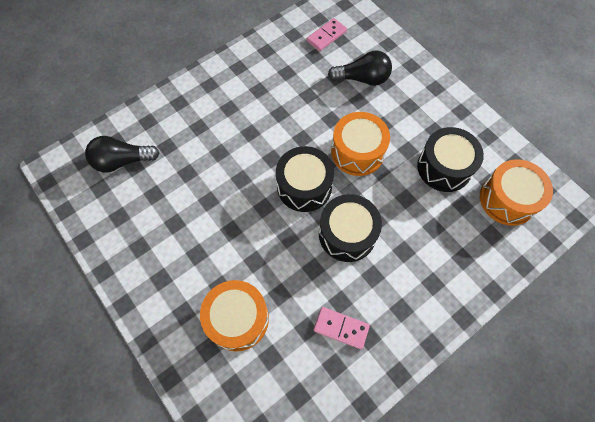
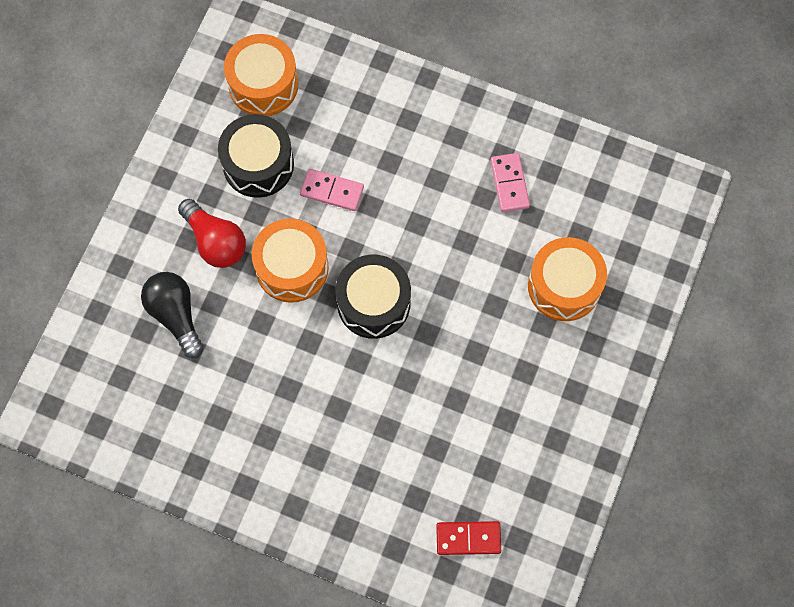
camera: 120 degrees left, 5 degrees up
black light bulb [85,136,159,172] -> red domino [436,521,501,555]
pink domino [307,18,347,51] -> pink domino moved to [300,169,364,211]
black drum [319,194,382,262] -> none
none -> red light bulb [178,199,246,268]

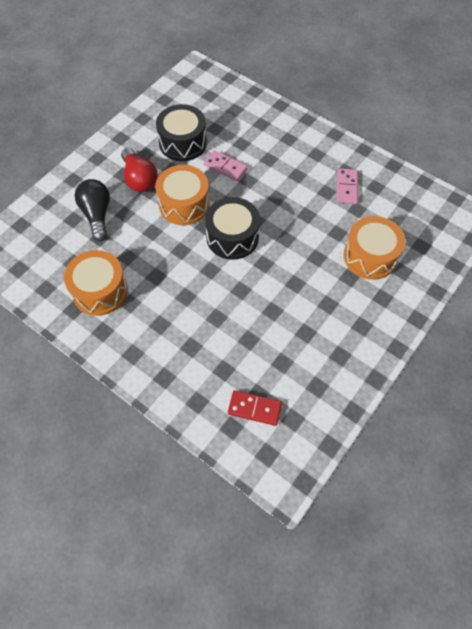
camera: 15 degrees right, 10 degrees down
orange drum [224,34,298,116] -> orange drum moved to [64,250,128,316]

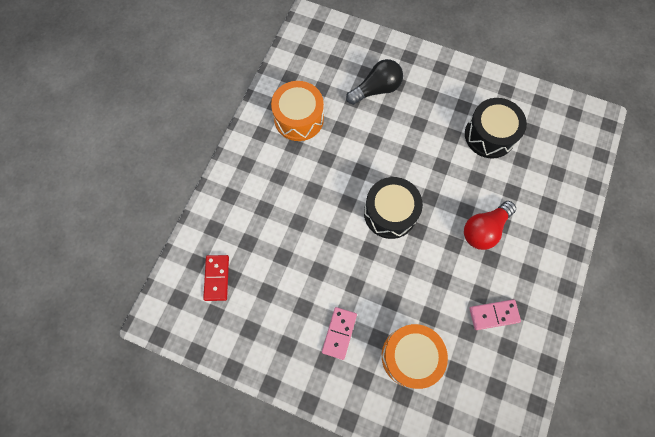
camera: 75 degrees right, 10 degrees up
red light bulb [121,148,158,192] -> red light bulb moved to [464,201,516,250]
orange drum [155,165,210,225] -> none
pink domino [204,150,248,181] -> pink domino moved to [322,307,357,360]

